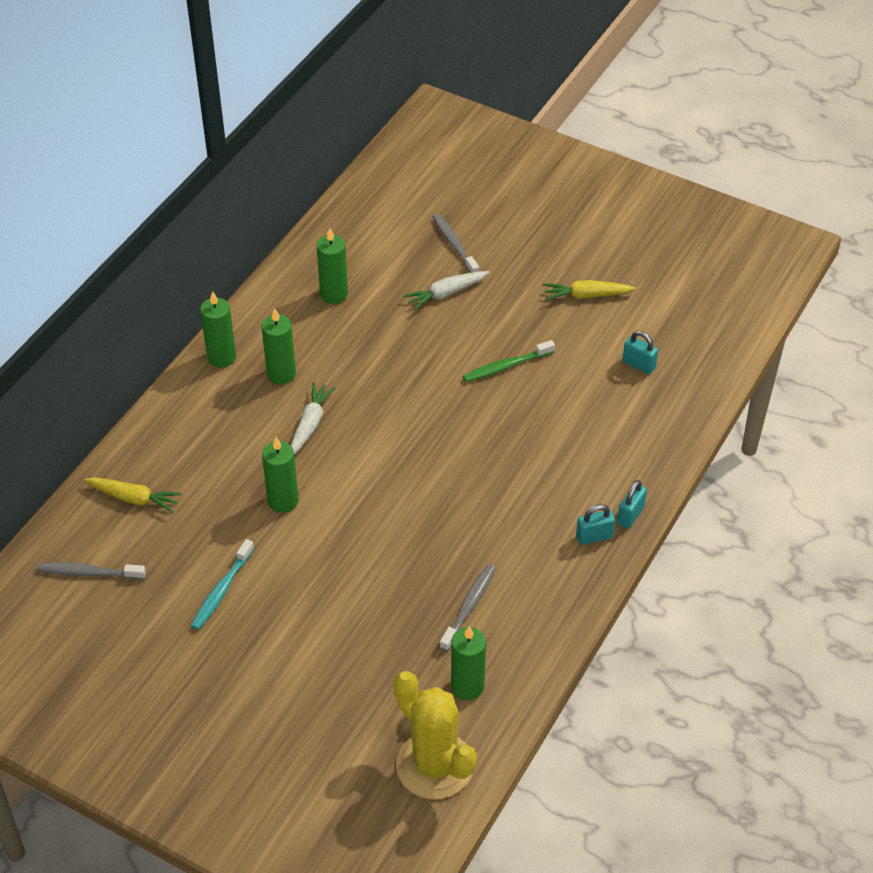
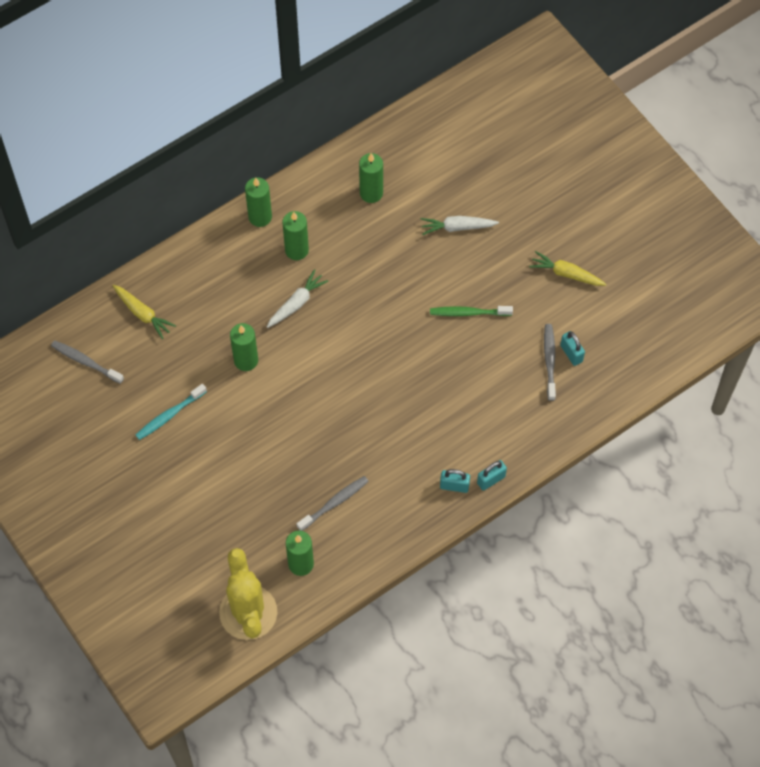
camera: 25 degrees right, 15 degrees up
grey toothbrush [432,213,479,273] -> grey toothbrush moved to [544,324,556,401]

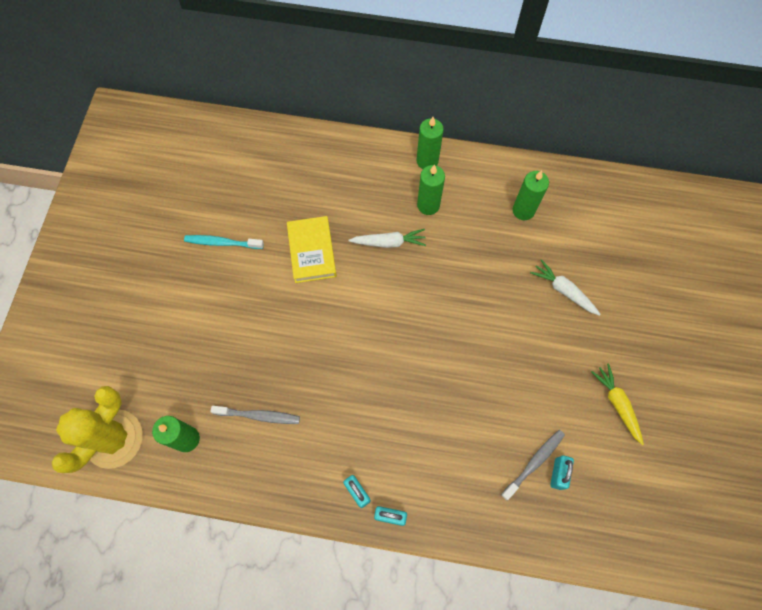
camera: 45 degrees right, 5 degrees up
grey toothbrush [51,340,124,384] -> none
yellow carrot [113,285,176,339] -> none
green candle [230,323,258,371] -> yellow book [287,216,337,283]
green toothbrush [430,306,513,316] -> none

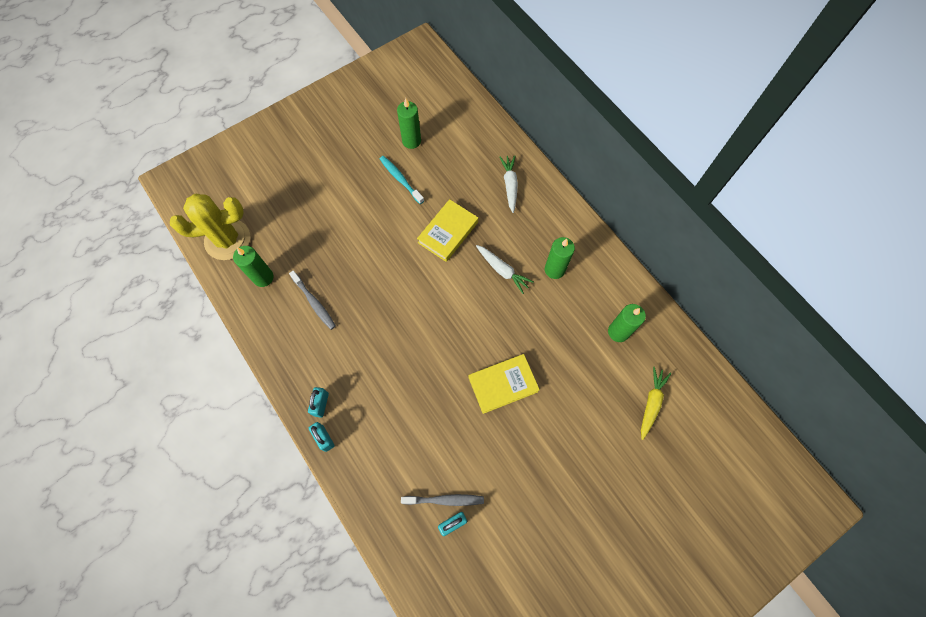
camera: 45 degrees right, 0 degrees up
green candle [417,117,444,169] -> green candle moved to [397,98,421,149]
white carrot [530,259,601,316] -> white carrot moved to [500,155,518,213]
yellow carrot [591,363,644,445] -> yellow carrot moved to [641,367,671,440]
none -> yellow book [468,354,540,414]

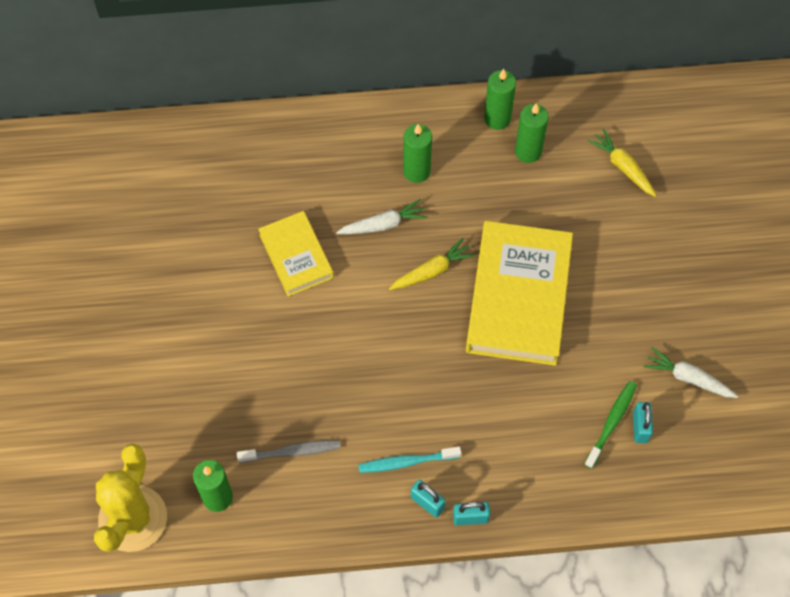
camera: 60 degrees left, 5 degrees down
turquoise toothbrush [380,156,424,204] -> turquoise toothbrush moved to [358,446,461,473]
green candle [397,98,421,149] -> green candle moved to [484,69,516,130]
grey toothbrush [401,494,484,506] -> green toothbrush [584,381,637,469]
yellow book [468,354,540,414] -> yellow book [466,221,573,366], size x1.78
white carrot [500,155,518,213] -> white carrot moved to [644,347,738,398]
none -> yellow carrot [389,238,475,290]

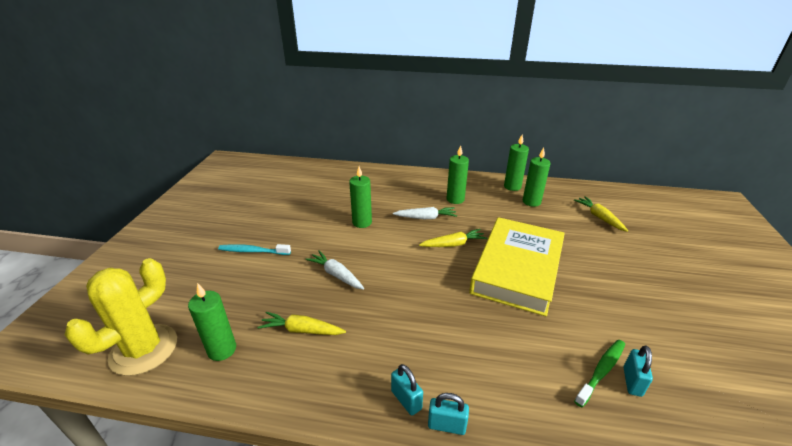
camera: 15 degrees right, 30 degrees down
grey toothbrush [237,440,340,463] -> yellow carrot [257,312,346,335]
yellow book [258,211,334,296] -> green candle [349,166,372,228]
turquoise toothbrush [358,446,461,473] -> turquoise toothbrush moved to [218,244,291,255]
white carrot [644,347,738,398] -> white carrot moved to [305,250,364,290]

